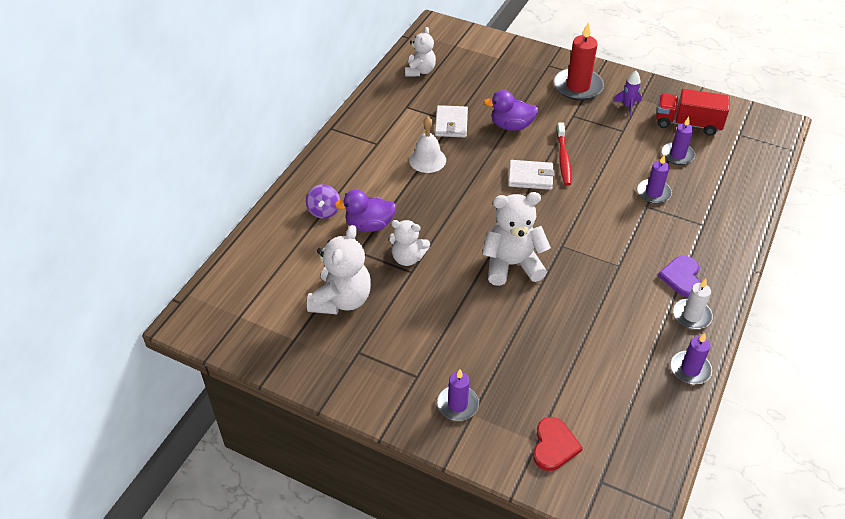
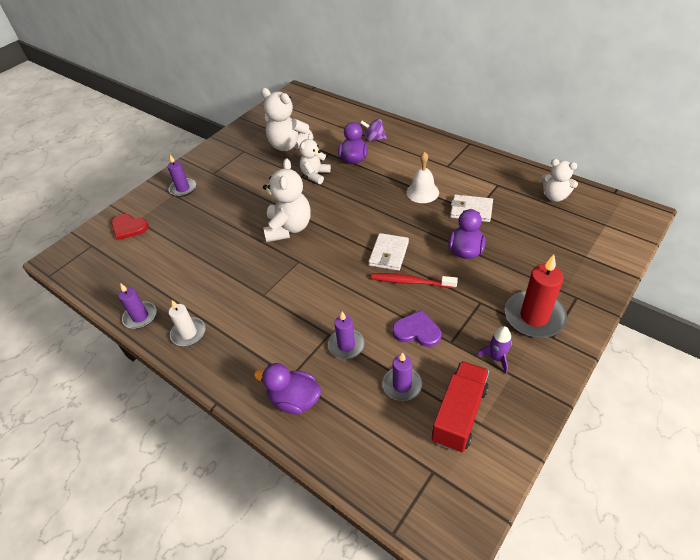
camera: 105 degrees right, 0 degrees up
purple heart [658,256,701,297] -> purple heart moved to [392,310,441,347]
none -> purple duck [254,363,321,414]

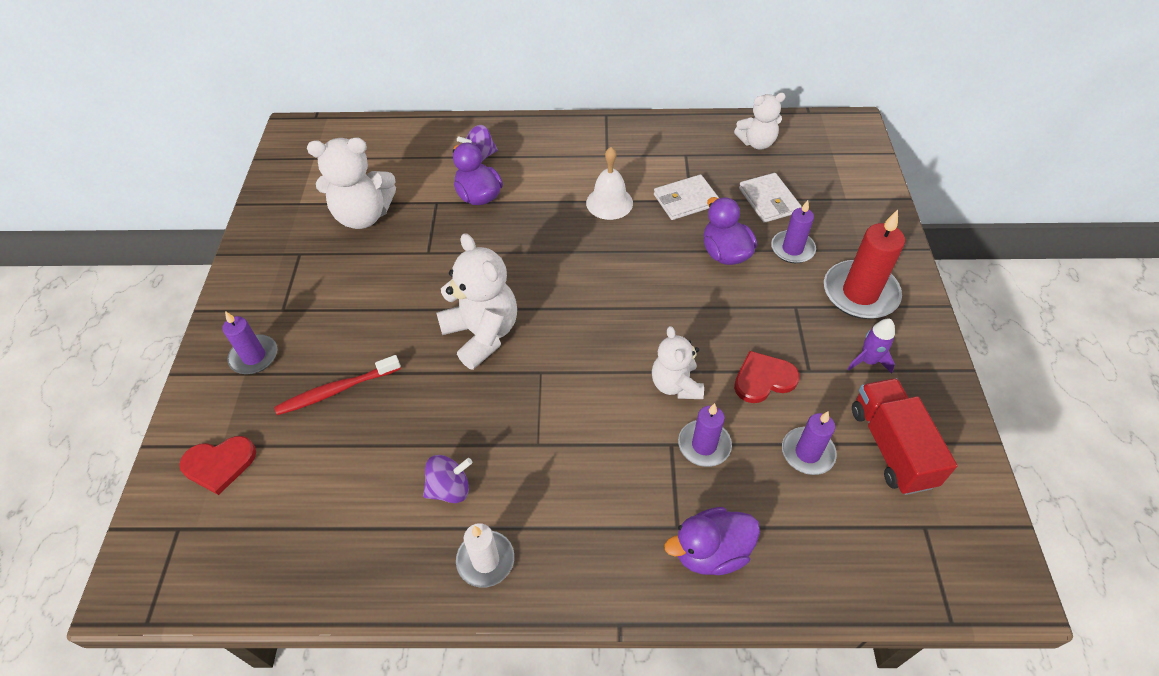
camera: 40 degrees left, 5 degrees up
purple candle [119,283,157,329] -> purple candle moved to [771,200,816,263]
white teddy bear [299,133,331,184] -> white teddy bear moved to [652,326,704,399]
white wallet [369,233,409,271] -> white wallet moved to [739,173,802,223]
red toothbrush [371,273,458,288] -> red toothbrush moved to [274,355,401,415]
purple heart [392,310,441,347] -> red heart [734,351,800,403]
none -> purple spinning top [423,455,472,503]

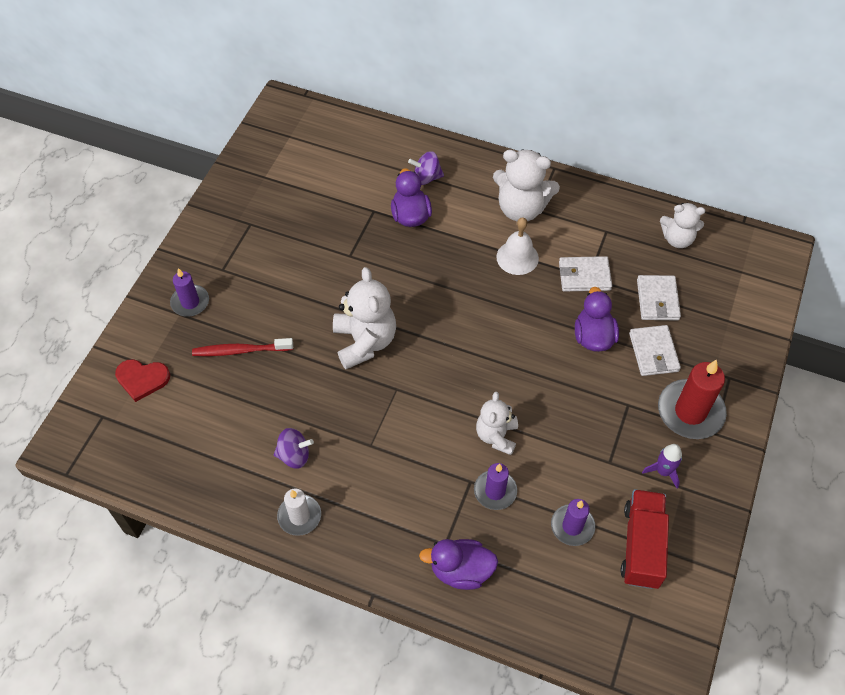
camera: 20 degrees right, 5 degrees up
white teddy bear [307,137,396,229] -> white teddy bear moved to [493,149,560,221]
red heart [734,351,800,403] -> none
purple candle [771,200,816,263] -> white wallet [629,325,681,376]

